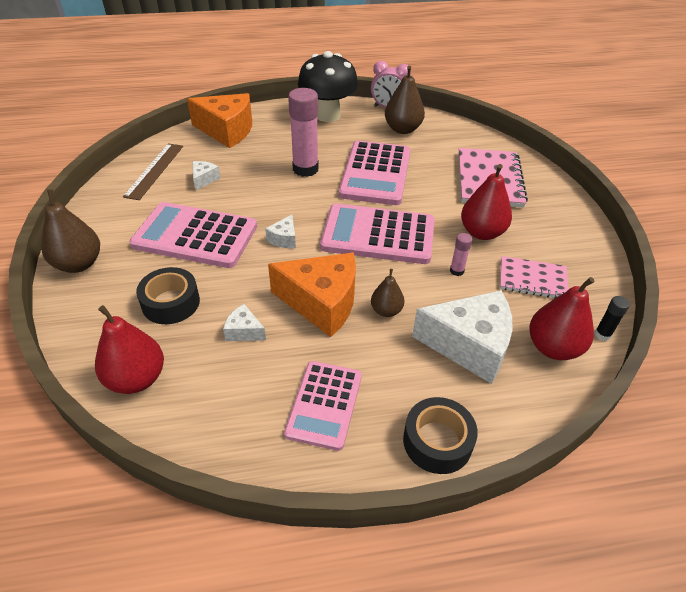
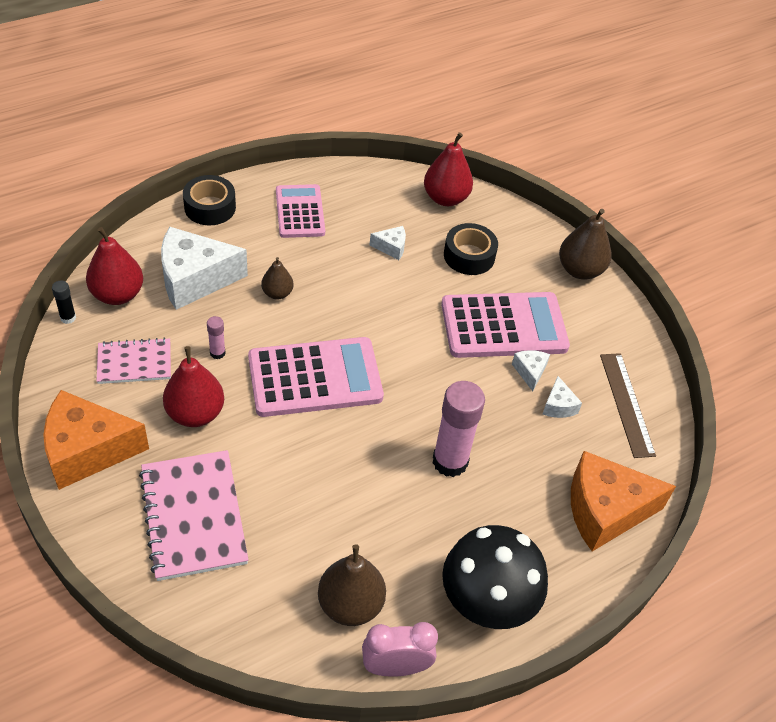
camera: 155 degrees right, 5 degrees up
white cheese [265,215,296,248] -> white cheese moved to [512,350,550,391]
orange cheese [268,253,356,337] -> orange cheese moved to [43,390,149,490]
pink calculator [339,140,410,205] -> none

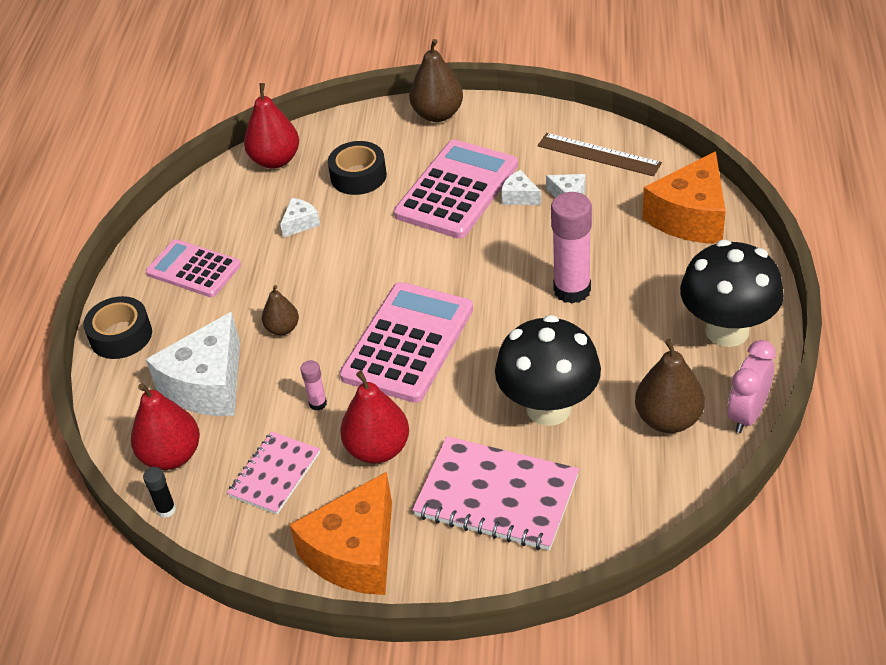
camera: 45 degrees left, 5 degrees down
none -> black mushroom [495,315,601,426]

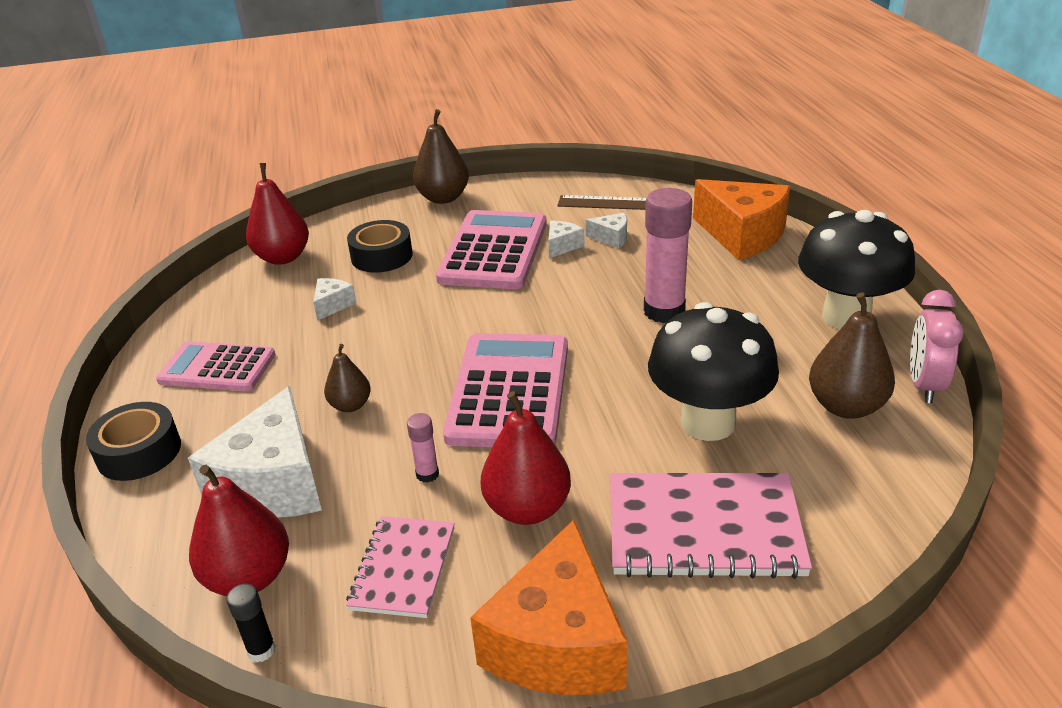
camera: 20 degrees left, 10 degrees down
white cheese [501,170,541,205] -> white cheese turned 105 degrees clockwise [548,221,585,258]
orange cheese [642,151,726,243] -> orange cheese turned 60 degrees counterclockwise [693,179,791,260]

